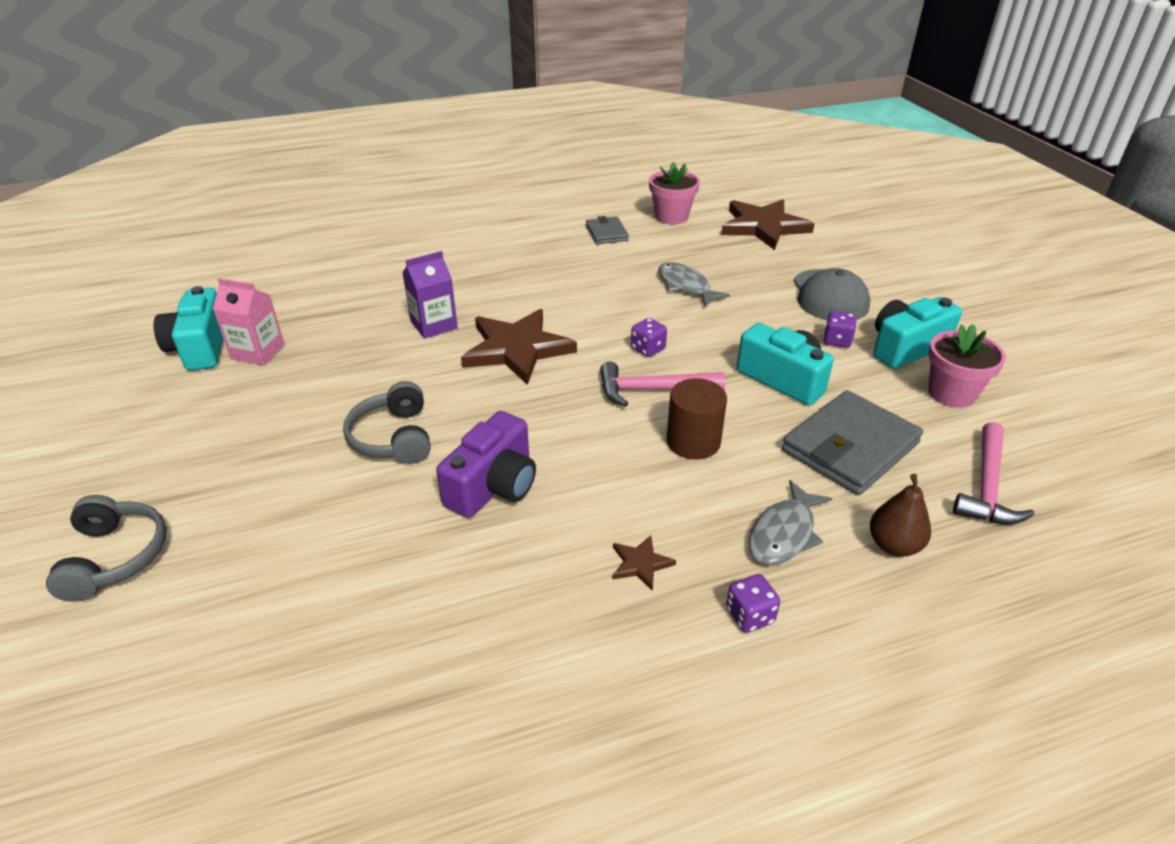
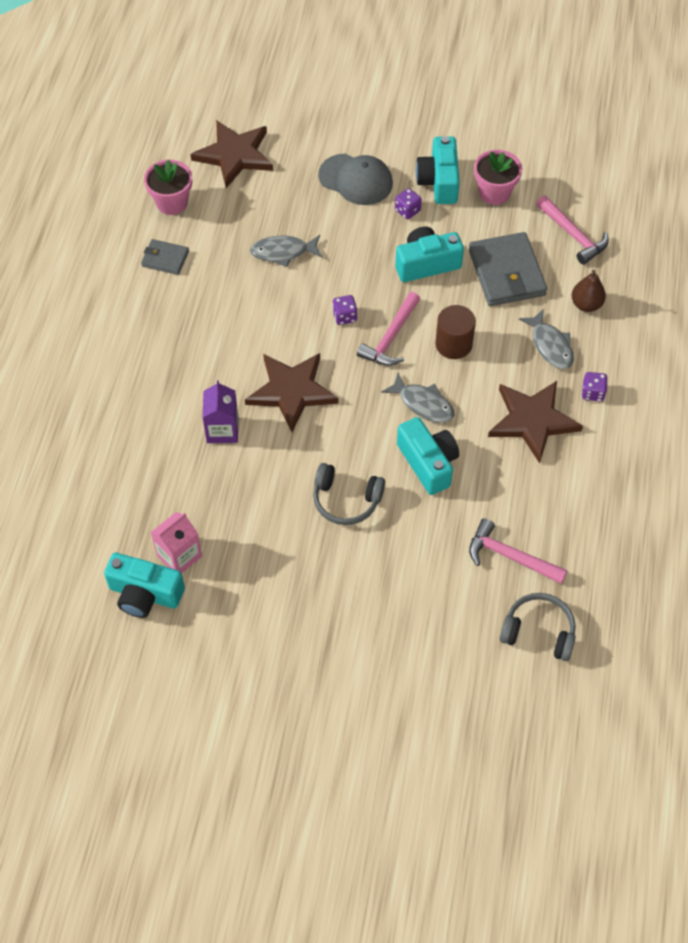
camera: 60 degrees left, 20 degrees up
grey headphones [46,495,166,602] -> grey headphones moved to [499,593,576,661]
purple camera [436,411,536,518] -> turquoise camera [397,417,459,495]
brown star [613,535,676,591] -> brown star [488,381,583,463], size x2.34
none -> grey fish [381,373,455,423]
none -> pink hammer [469,518,567,584]

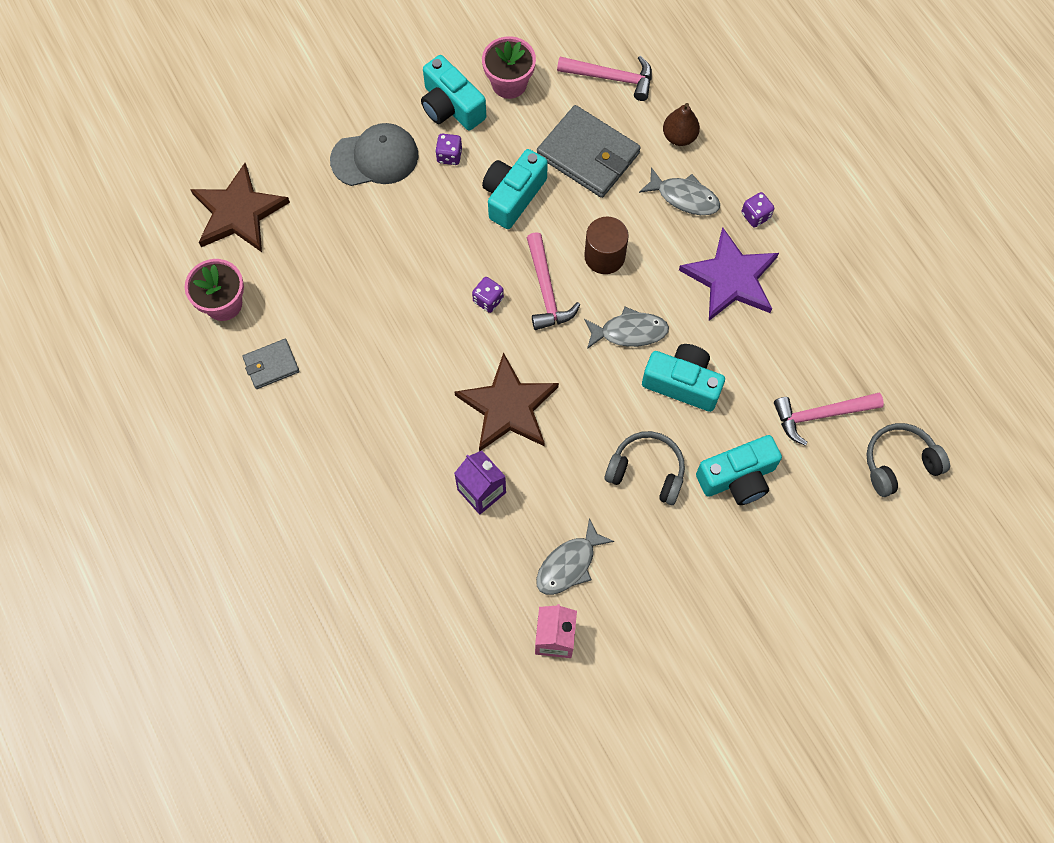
camera: 40 degrees left, 10 degrees up
turquoise camera [104,553,185,618] -> turquoise camera moved to [696,435,782,505]
grey fish [250,235,322,267] -> grey fish moved to [536,518,614,595]
grey headphones [313,463,385,525] -> grey headphones turned 135 degrees counterclockwise [605,431,685,505]
brown star [488,381,583,463] -> purple star [679,227,779,321]

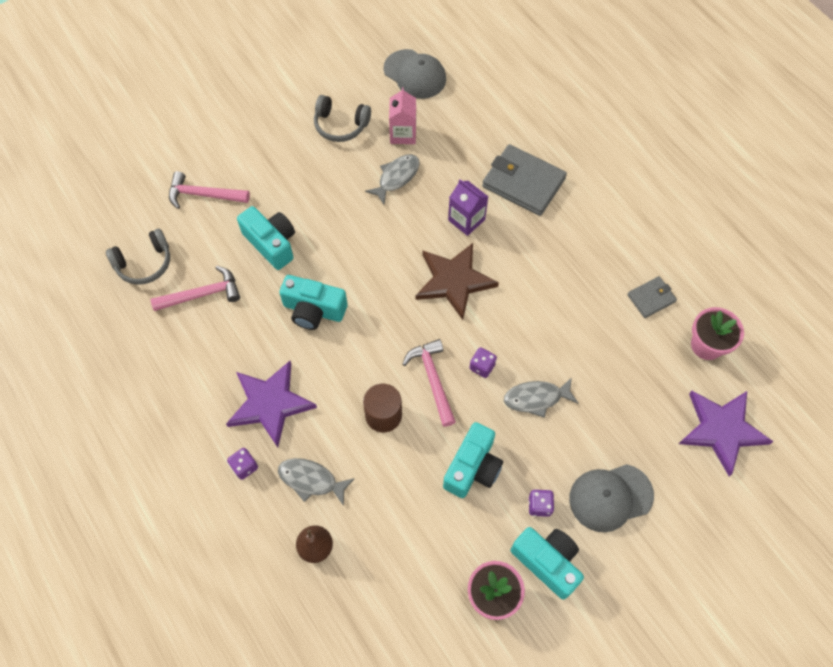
camera: 175 degrees right, 5 degrees down
brown star [190,163,290,252] -> purple star [679,391,774,476]
grey wallet [537,105,641,198] -> grey wallet moved to [482,144,567,216]
pink hammer [557,56,652,101] -> pink hammer moved to [169,171,250,209]
grey fish [584,307,669,349] -> grey fish moved to [504,377,579,418]
grey headphones [605,431,685,505] -> grey headphones moved to [314,95,371,142]
turquoise camera [696,435,782,505] -> turquoise camera turned 75 degrees clockwise [237,206,295,270]
none -> grey cap [384,49,446,99]

